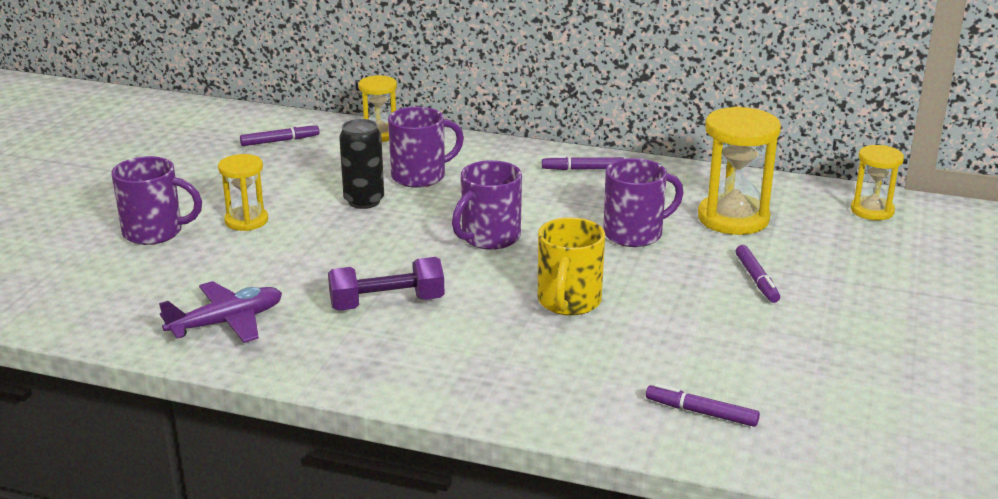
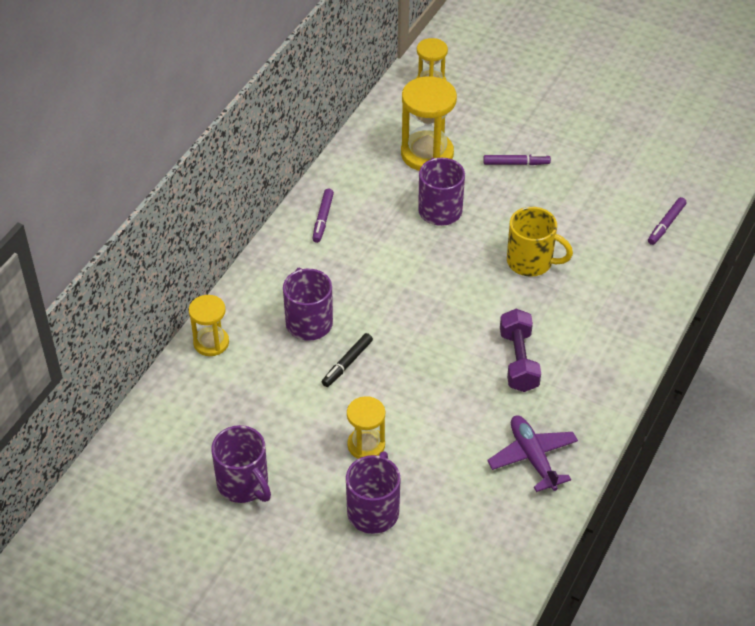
camera: 80 degrees left, 20 degrees up
purple marker [240,123,320,146] -> none
black can [339,119,384,209] -> black marker [322,333,373,387]
purple mug [452,160,522,250] -> purple mug moved to [211,425,271,503]

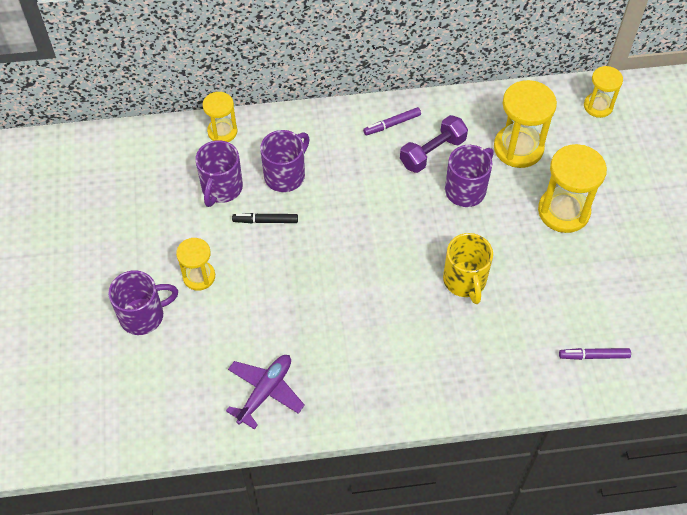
camera: 55 degrees right, 10 degrees up
purple mug [211,425,271,503] -> purple mug moved to [195,140,243,207]
purple marker [483,154,551,165] -> yellow hourglass [538,144,607,233]
purple dumbbell [500,309,541,392] -> purple dumbbell moved to [400,115,468,173]

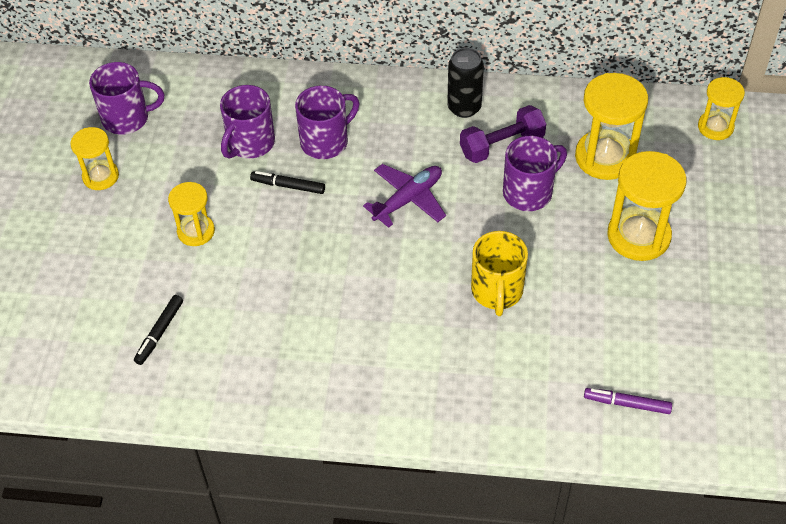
camera: 15 degrees right, 5 degrees down
purple mug [108,270,178,335] -> purple mug moved to [89,62,164,135]
yellow hourglass [203,92,237,142] -> yellow hourglass moved to [70,127,119,190]
purple plane [226,355,305,430] -> purple plane moved to [363,164,446,228]
purple marker [363,107,421,135] -> black can [447,48,484,118]
none -> black marker [134,295,183,365]

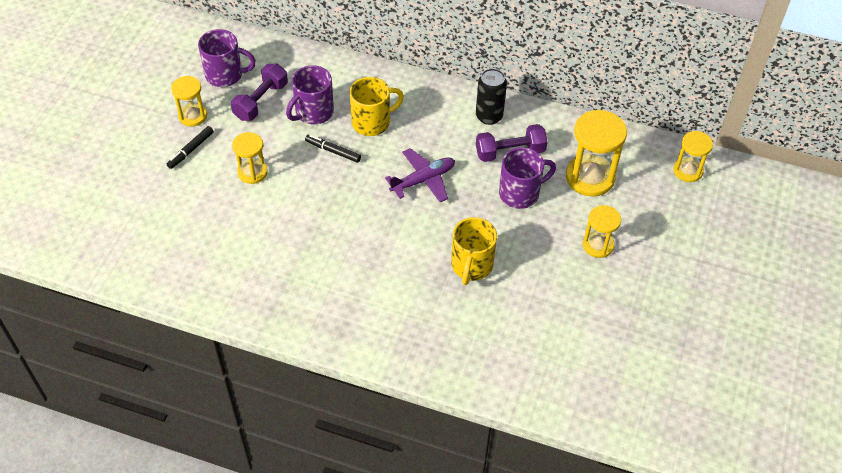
camera: 10 degrees right, 0 degrees up
black marker [134,295,183,365] -> black marker moved to [166,126,214,169]
purple mug [295,85,359,159] -> yellow mug [349,77,404,136]
purple marker [584,388,672,414] -> none
yellow hourglass [607,151,687,261] -> yellow hourglass [583,205,621,258], size x0.60
none -> purple dumbbell [231,63,288,121]

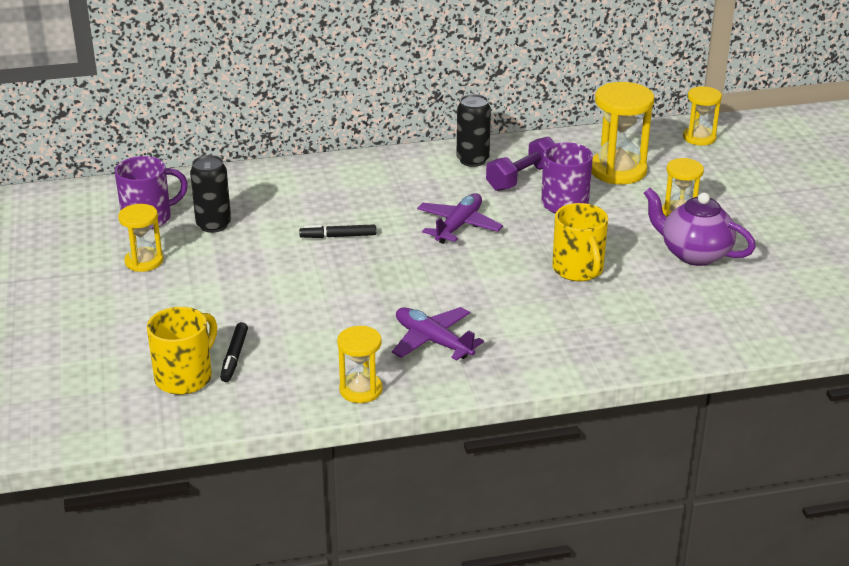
camera: 30 degrees left, 20 degrees down
black marker [166,126,214,169] -> black marker moved to [220,322,248,382]
purple dumbbell [231,63,288,121] -> black can [190,155,231,233]
yellow hourglass [232,132,268,184] -> yellow hourglass moved to [337,326,383,403]
purple mug [286,66,334,124] -> none
yellow mug [349,77,404,136] -> yellow mug moved to [147,307,217,395]
none -> purple plane [392,307,484,361]
none -> purple teapot [644,188,756,266]

